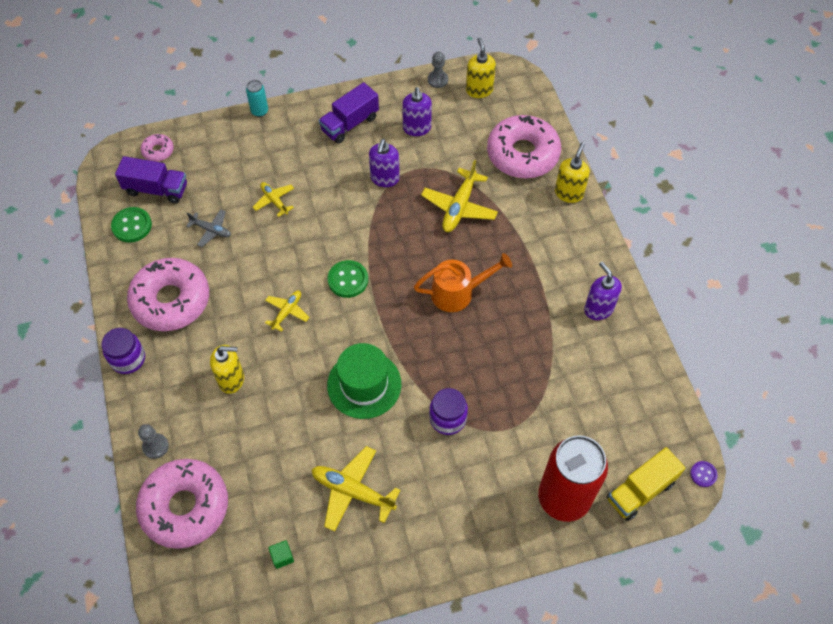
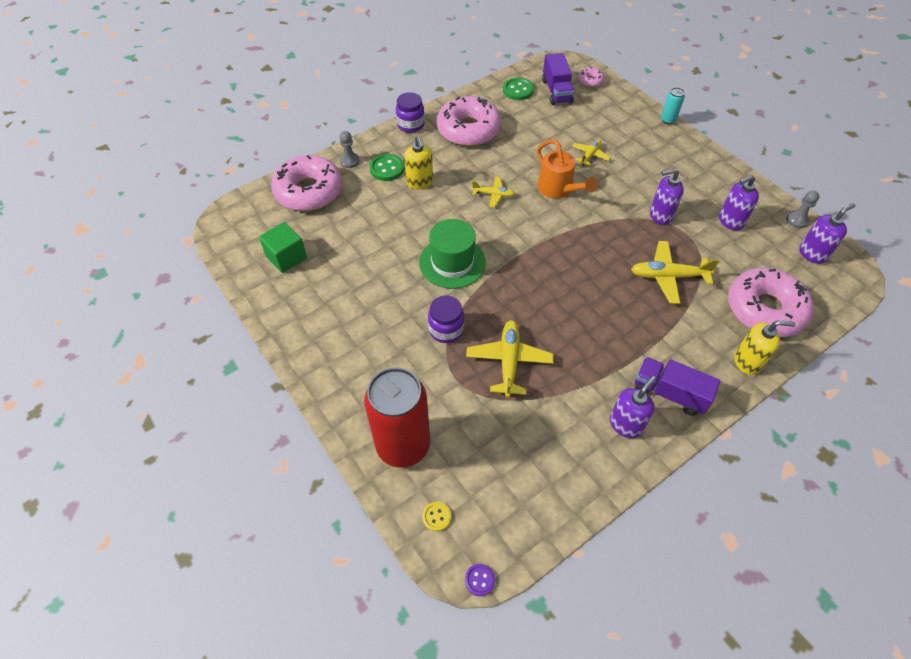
camera: 70 degrees right, 5 degrees down
grey plane [186,209,231,247] -> none
green cube [268,540,294,569] -> green cube [259,222,307,273], size x1.98
yellow plane [311,446,401,532] -> yellow plane moved to [466,320,553,398]
purple truck [318,82,379,144] -> purple truck moved to [635,357,720,416]
green button [328,260,368,298] -> green button moved to [369,154,404,181]
orange watering can [414,253,512,312] -> orange watering can moved to [537,139,598,199]
yellow soap dispenser [466,37,496,98] -> purple soap dispenser [799,203,855,264]
yellow truck [607,447,685,521] -> yellow button [422,502,451,531]

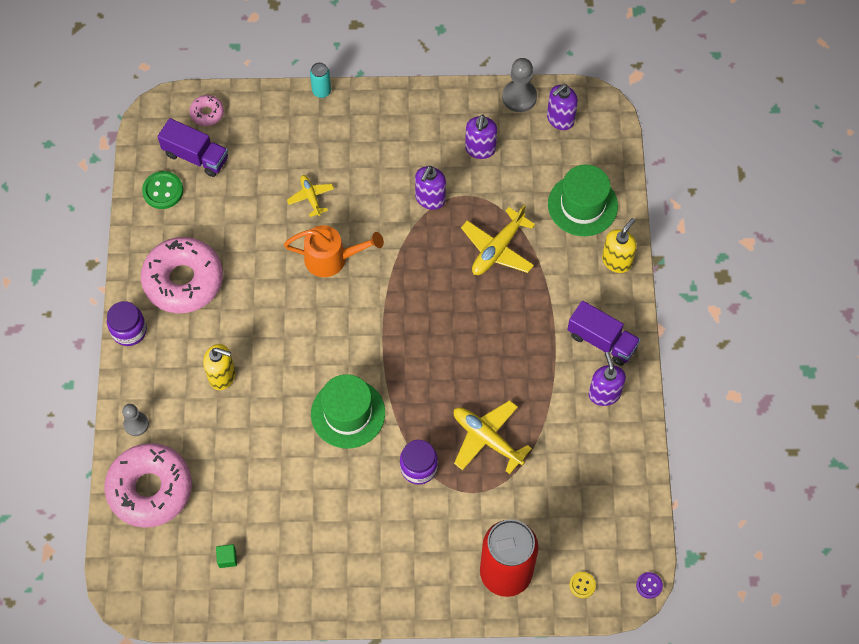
camera: 55 degrees left, 10 degrees up
green cube [259,222,307,273] -> green cube [216,544,237,568], size x0.51
green button [369,154,404,181] -> none
yellow plane [472,177,515,207] -> none
purple truck [635,357,720,416] -> purple truck turned 120 degrees counterclockwise [567,301,641,366]
pink donut [728,268,814,337] -> green hat [548,165,618,236]
grey pawn [786,191,819,228] -> grey pawn [502,58,537,112], size x1.53
purple soap dispenser [799,203,855,264] -> purple soap dispenser turned 135 degrees counterclockwise [547,84,578,130]

